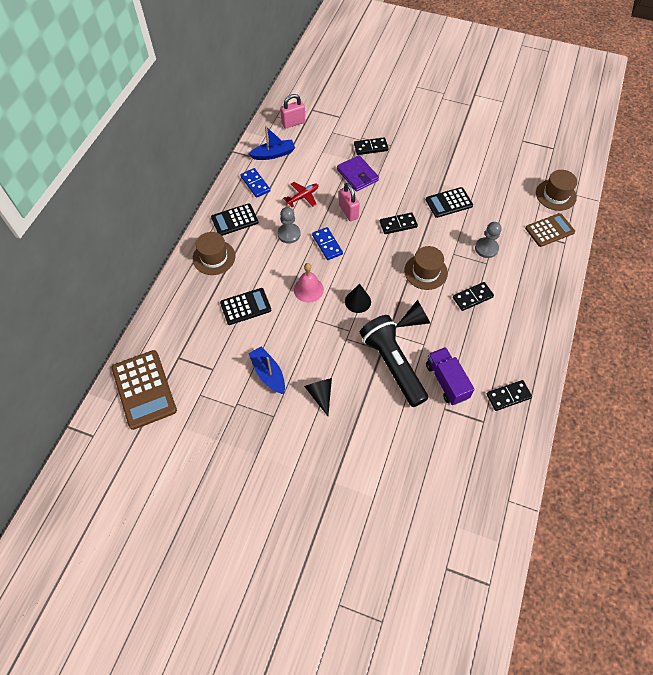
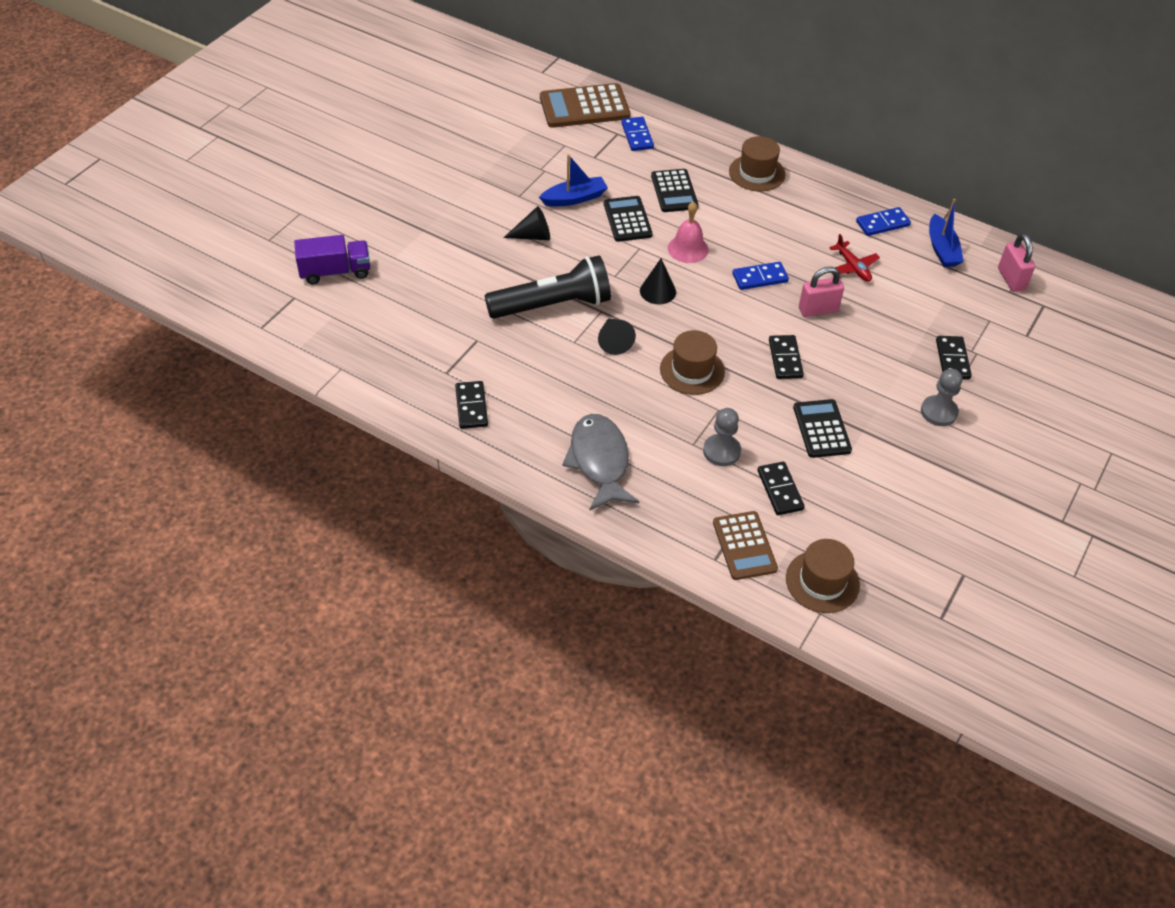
camera: 100 degrees right, 10 degrees down
black calculator [211,203,259,236] -> black calculator moved to [604,196,653,242]
grey pawn [278,207,301,244] -> grey pawn moved to [921,369,962,426]
purple wallet [337,155,379,192] -> none
purple truck [426,347,475,405] -> purple truck moved to [294,235,370,284]
black domino [453,282,494,311] -> black domino moved to [757,462,805,515]
none -> grey fish [562,414,639,511]
none -> blue domino [621,117,654,151]

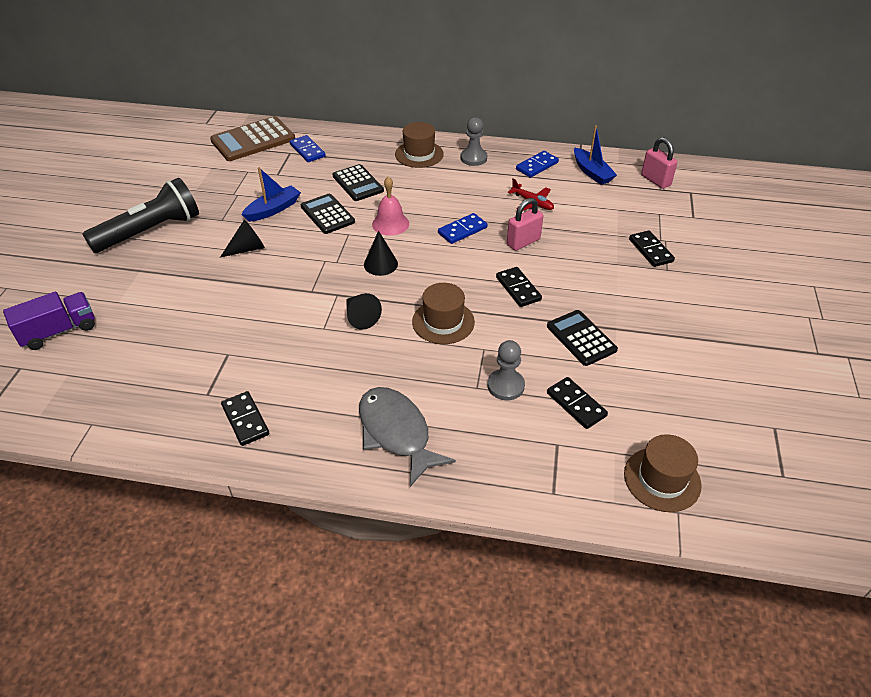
camera: 20 degrees left, 5 degrees down
black flashlight [485,255,611,319] -> black flashlight moved to [83,178,199,253]
brown calculator [713,511,778,580] -> none
grey pawn [921,369,962,426] -> grey pawn moved to [461,117,487,166]

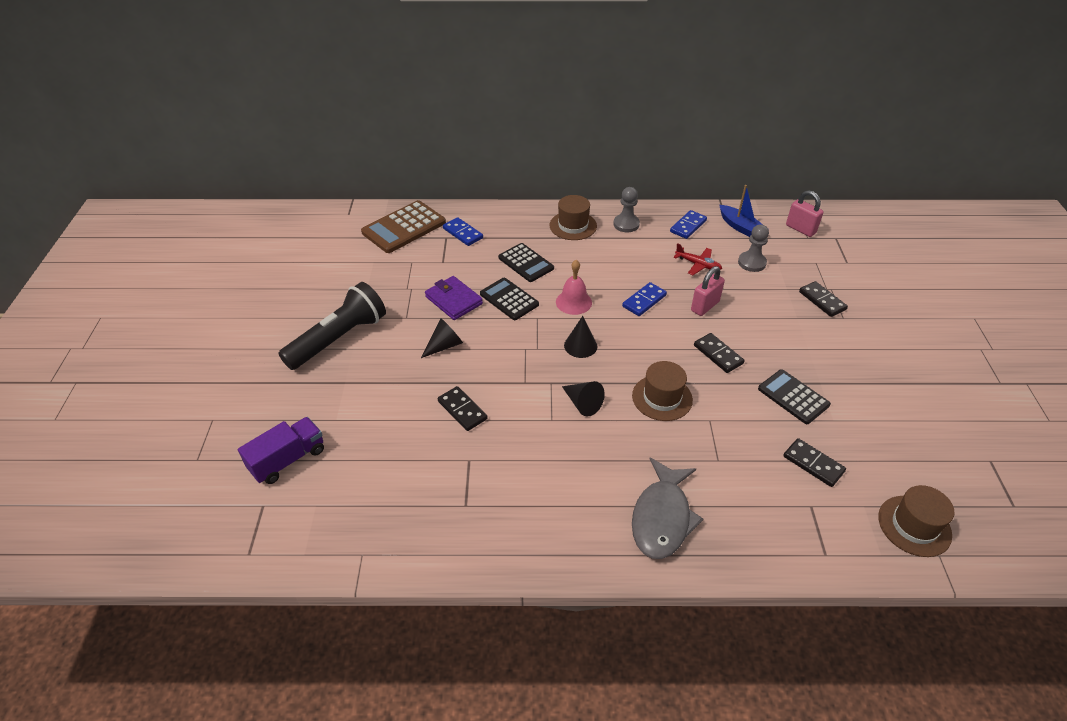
camera: 10 degrees left, 0 degrees up
black domino [221,391,269,446] -> black domino moved to [438,386,487,431]
blue boat [241,167,301,222] -> purple wallet [425,276,483,320]
grey fish [359,387,456,487] -> grey fish turned 120 degrees counterclockwise [632,458,703,559]
grey pawn [487,340,525,400] -> grey pawn moved to [738,224,769,272]

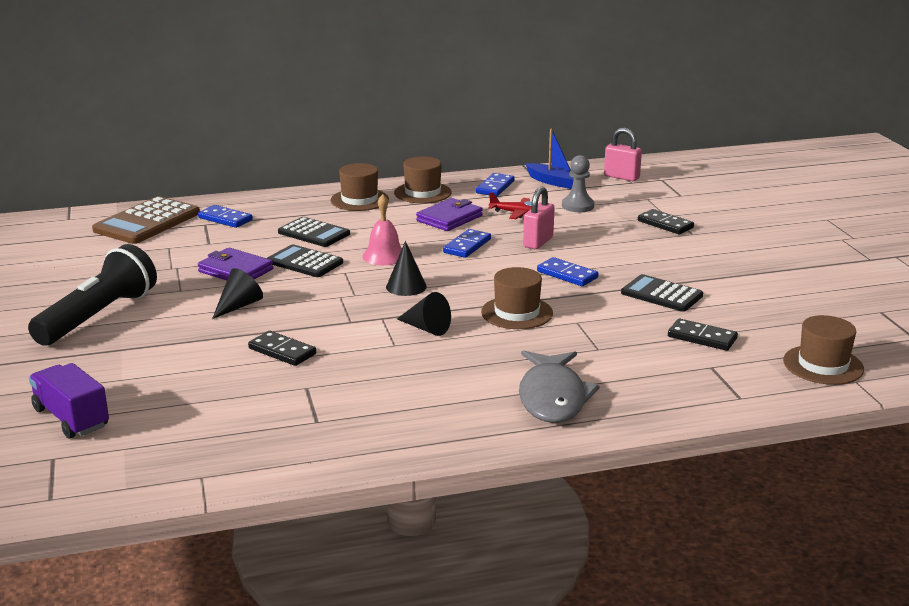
camera: 15 degrees left, 20 degrees down
purple truck [238,417,324,484] -> purple truck turned 75 degrees counterclockwise [29,363,109,438]
grey pawn [613,187,640,232] -> brown hat [394,157,452,203]
black domino [694,333,745,373] -> blue domino [537,257,598,286]
none -> purple wallet [416,198,483,231]

